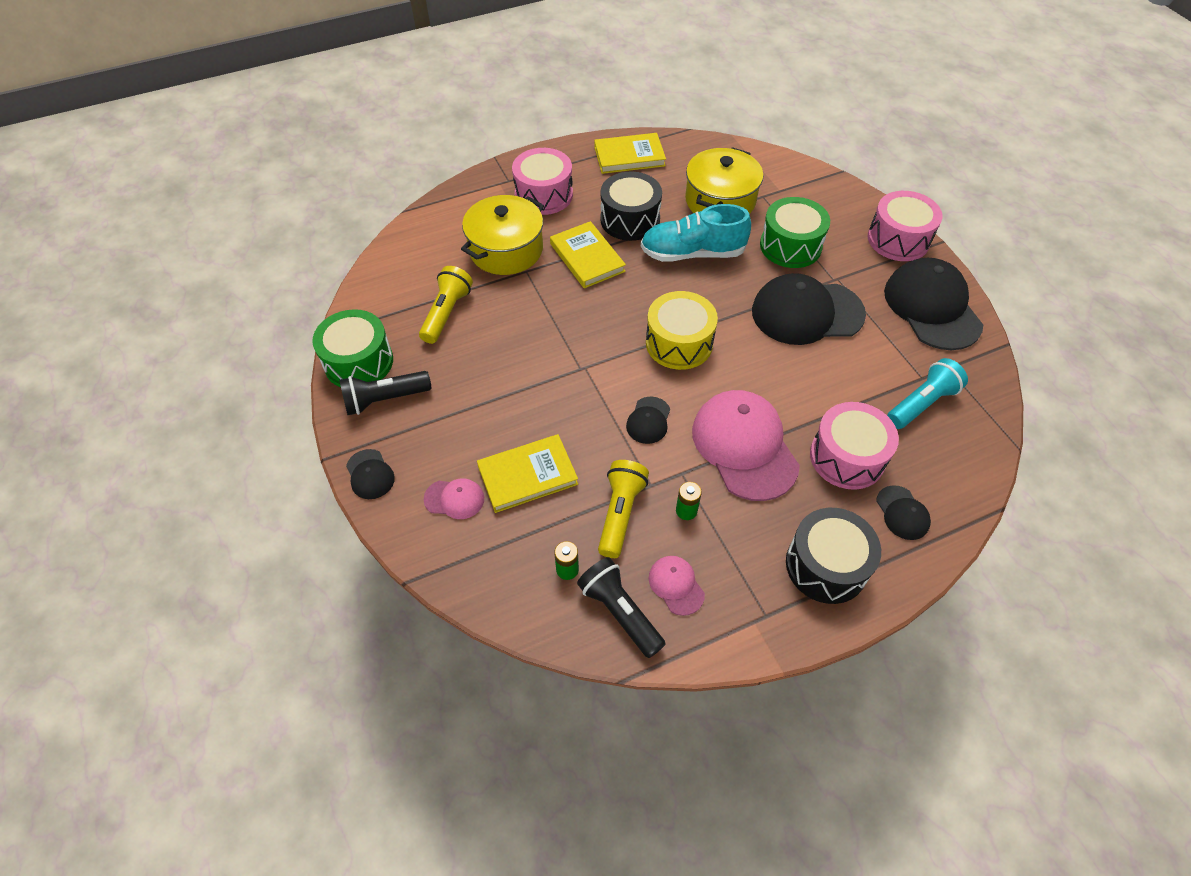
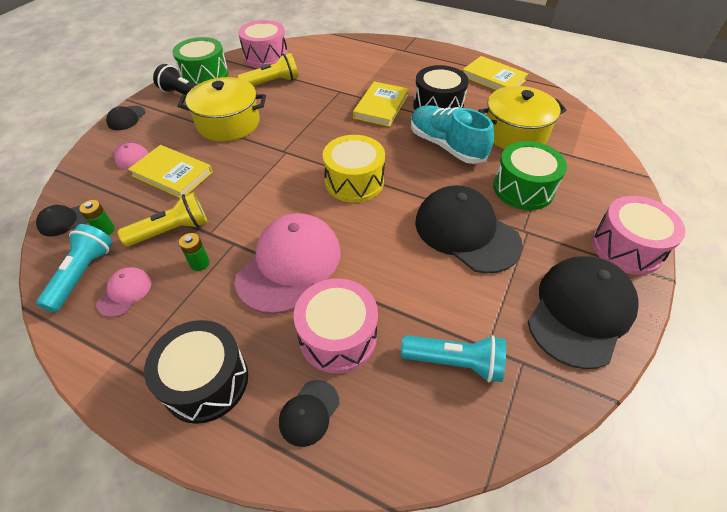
camera: 50 degrees right, 5 degrees down
yellow pot [461,195,544,275] -> yellow pot moved to [178,77,266,142]
pink drum [512,148,573,215] -> pink drum moved to [238,20,288,68]
black flashlight [577,557,666,658] -> turquoise flashlight [36,224,113,312]
black cap [626,397,670,444] -> black cap moved to [36,205,88,236]

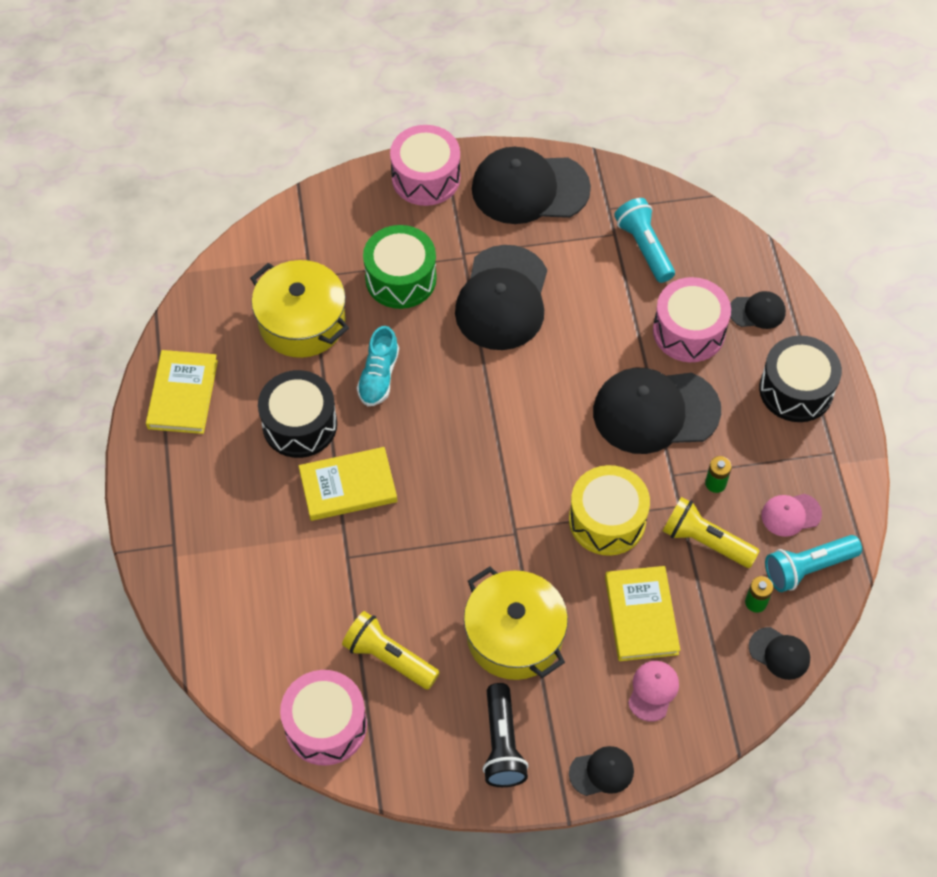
camera: 125 degrees left, 10 degrees up
green drum [172,37,229,85] -> none
pink cap [235,213,341,314] -> black cap [593,368,721,454]
yellow drum [323,135,385,203] -> yellow drum moved to [569,465,650,556]
turquoise shoe [411,105,494,164] -> turquoise shoe [357,326,399,406], size x0.64

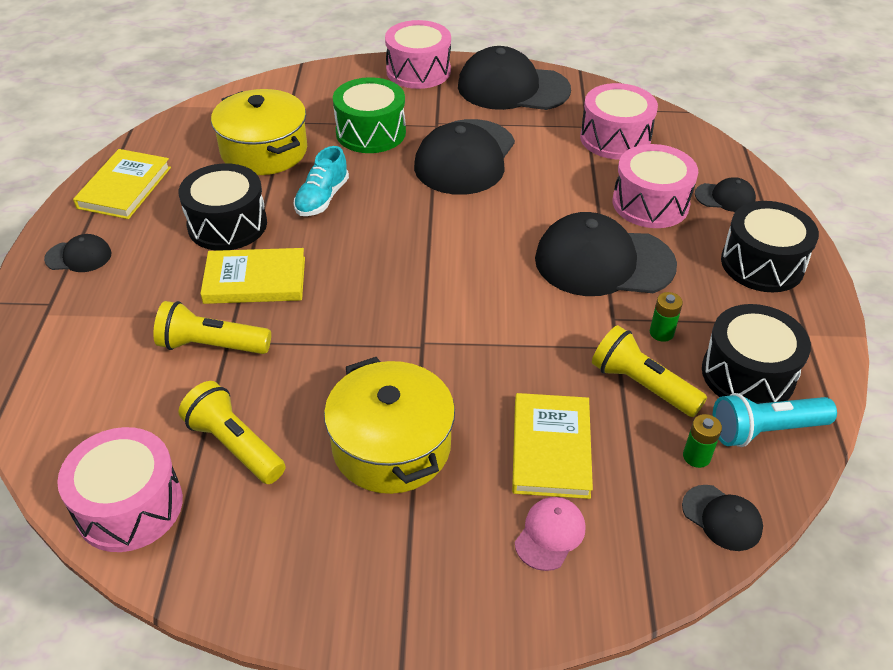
camera: 10 degrees right, 15 degrees down
black flashlight [483,683,528,787] -> none
yellow drum [569,465,650,556] -> none
black cap [569,746,634,796] -> black cap moved to [44,234,112,272]
turquoise flashlight [614,198,675,283] -> pink drum [580,83,658,159]
pink cap [761,494,822,537] -> black drum [702,304,811,404]
none -> yellow flashlight [153,301,271,354]

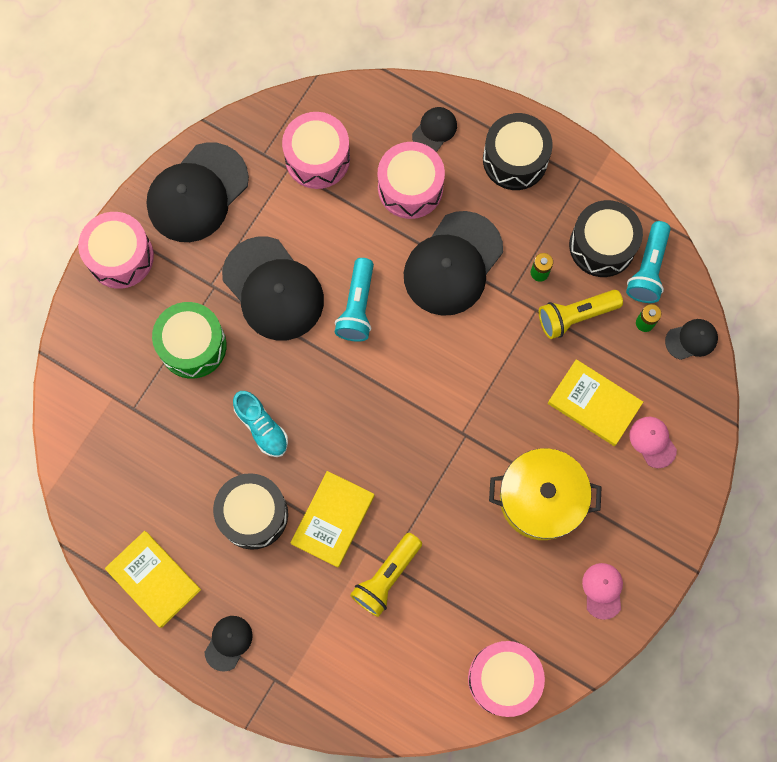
camera: 60 degrees left, 30 degrees up
yellow flashlight [178,381,286,484] -> none
yellow pot [211,89,307,175] -> none
none -> turquoise flashlight [335,258,374,342]
none -> pink cap [582,563,623,620]

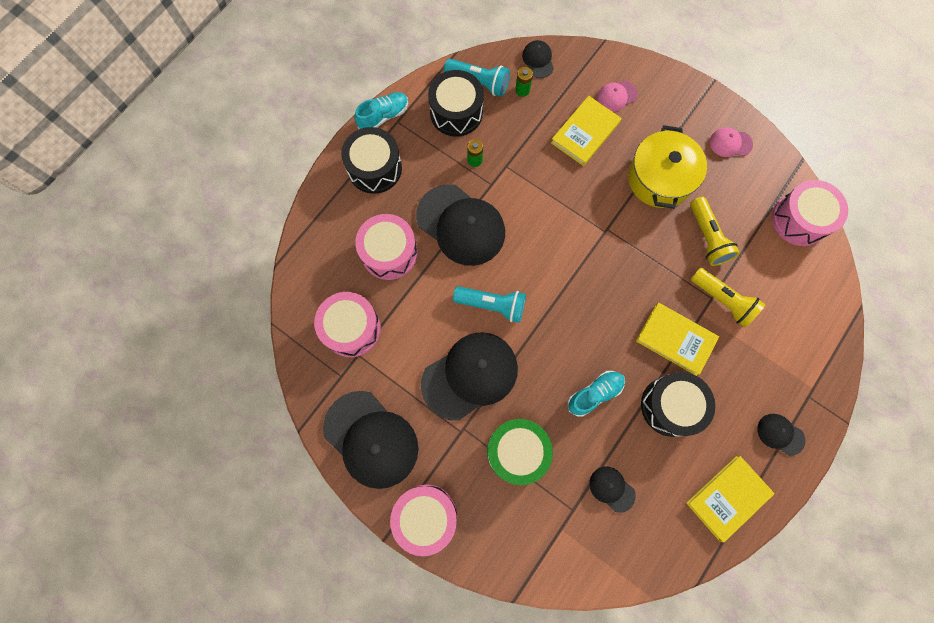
camera: 85 degrees left, 0 degrees up
black cap [412,107,457,152] -> black cap moved to [589,466,636,513]
yellow flashlight [539,290,623,339] -> yellow flashlight moved to [690,197,740,266]
none -> turquoise shoe [355,92,408,129]

